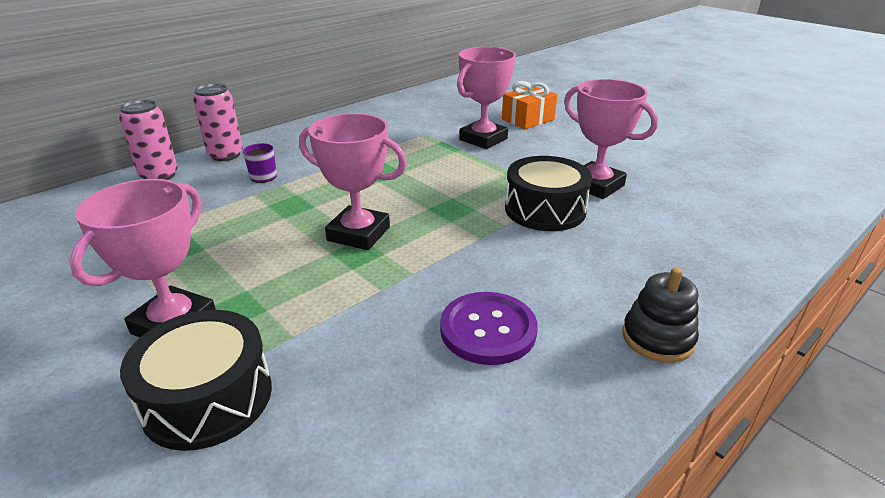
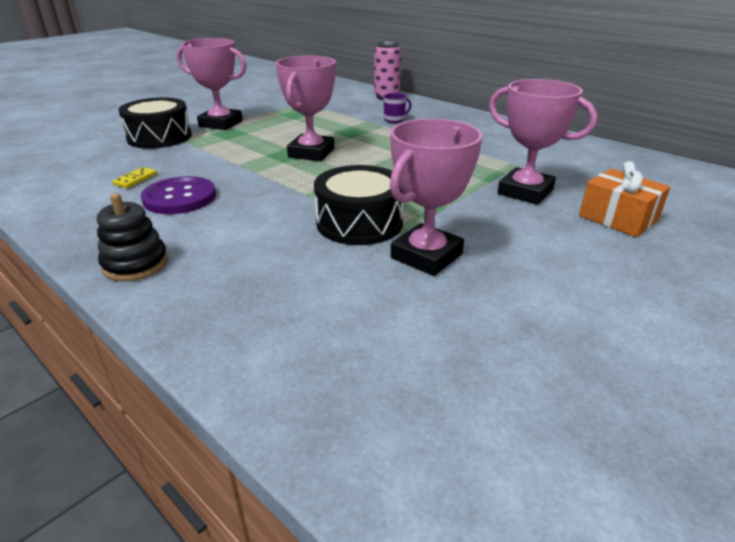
camera: 85 degrees right, 0 degrees up
pink can [193,84,243,161] -> none
none -> yellow domino [112,167,157,188]

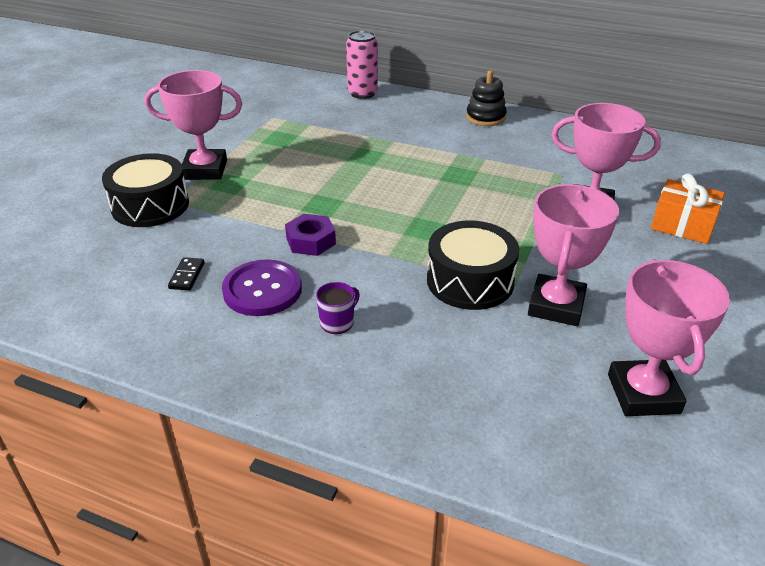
camera: 20 degrees left, 5 degrees up
black stacking toy [97,193,168,282] -> black stacking toy moved to [466,70,507,126]
yellow domino [112,167,157,188] -> black domino [168,257,205,290]
pink trophy [276,56,336,161] -> pink trophy moved to [608,259,730,416]
purple mug [384,93,412,123] -> purple mug moved to [316,282,360,334]
none -> purple nut [285,214,336,256]

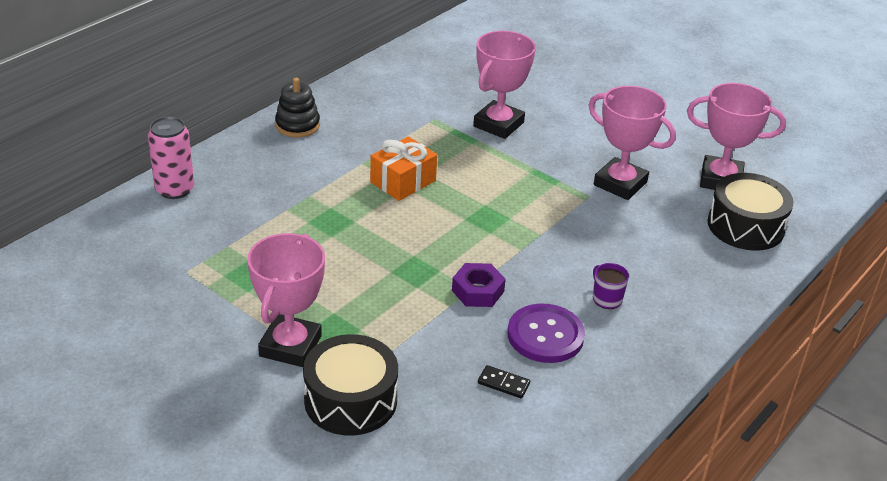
camera: 75 degrees left, 0 degrees up
black drum [427,221,519,310] -> black drum moved to [707,173,794,251]
orange gift [651,173,725,244] -> orange gift moved to [370,136,437,201]

